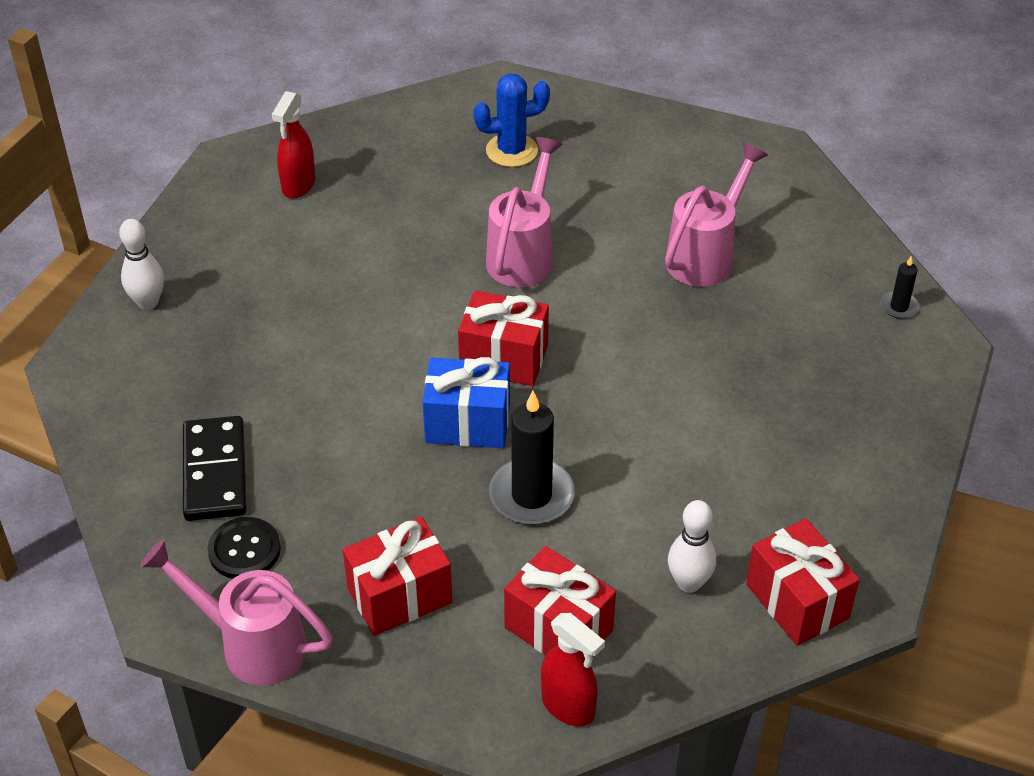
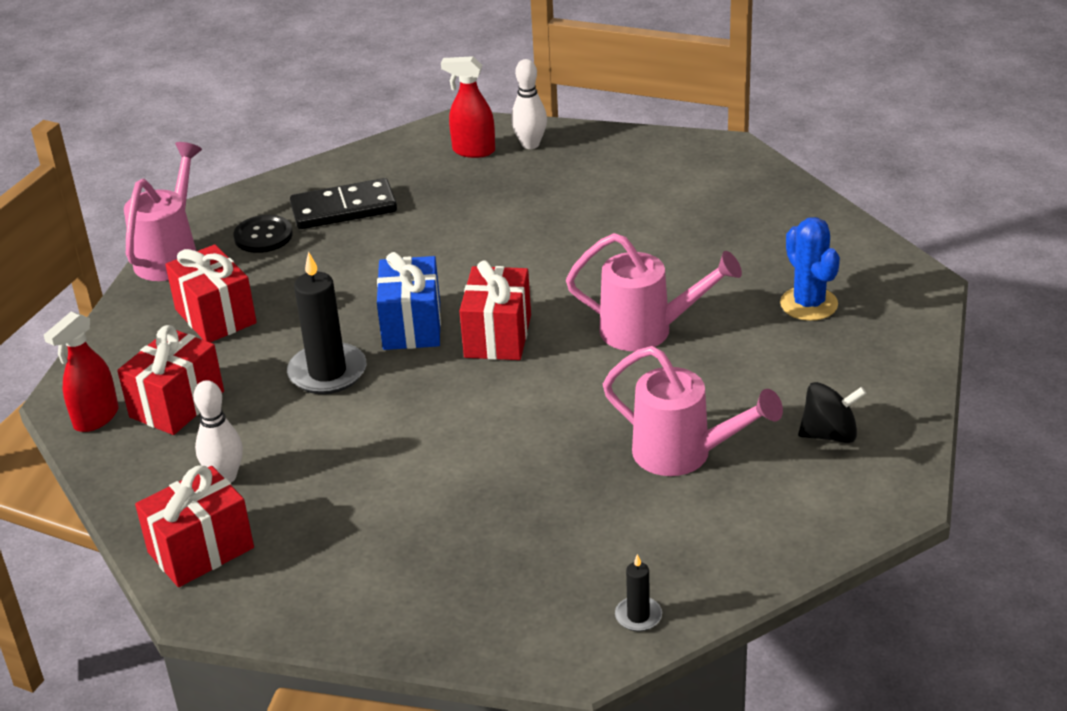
camera: 85 degrees right, 10 degrees down
red spray bottle [272,91,315,199] -> red spray bottle moved to [441,56,495,158]
none -> black spinning top [798,382,867,443]

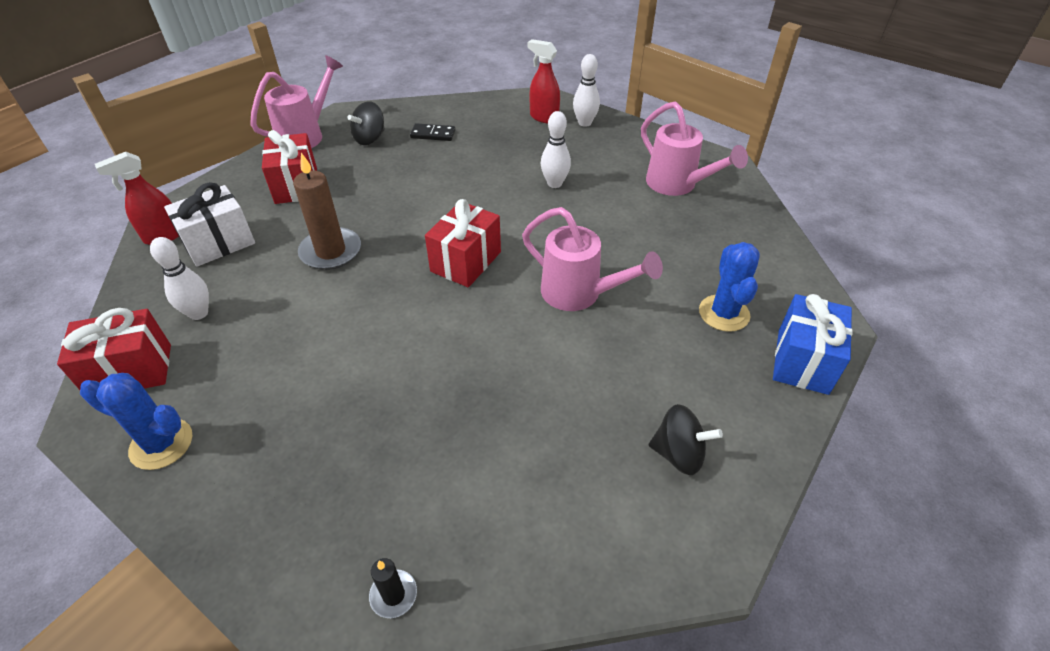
camera: 20 degrees right, 10 degrees up
red gift [117,325,224,435] -> white gift [164,182,255,266]
black button [233,215,293,253] -> black spinning top [347,101,385,145]
black candle [287,251,366,394] -> brown candle [293,153,361,270]
black domino [290,178,397,229] -> black domino [410,123,456,141], size x0.59
blue gift [377,252,441,350] -> blue gift moved to [773,294,853,395]
pink watering can [603,346,783,476] -> pink watering can moved to [641,101,748,196]
none -> blue cactus [80,373,192,470]
none -> white bowling pin [541,111,571,188]

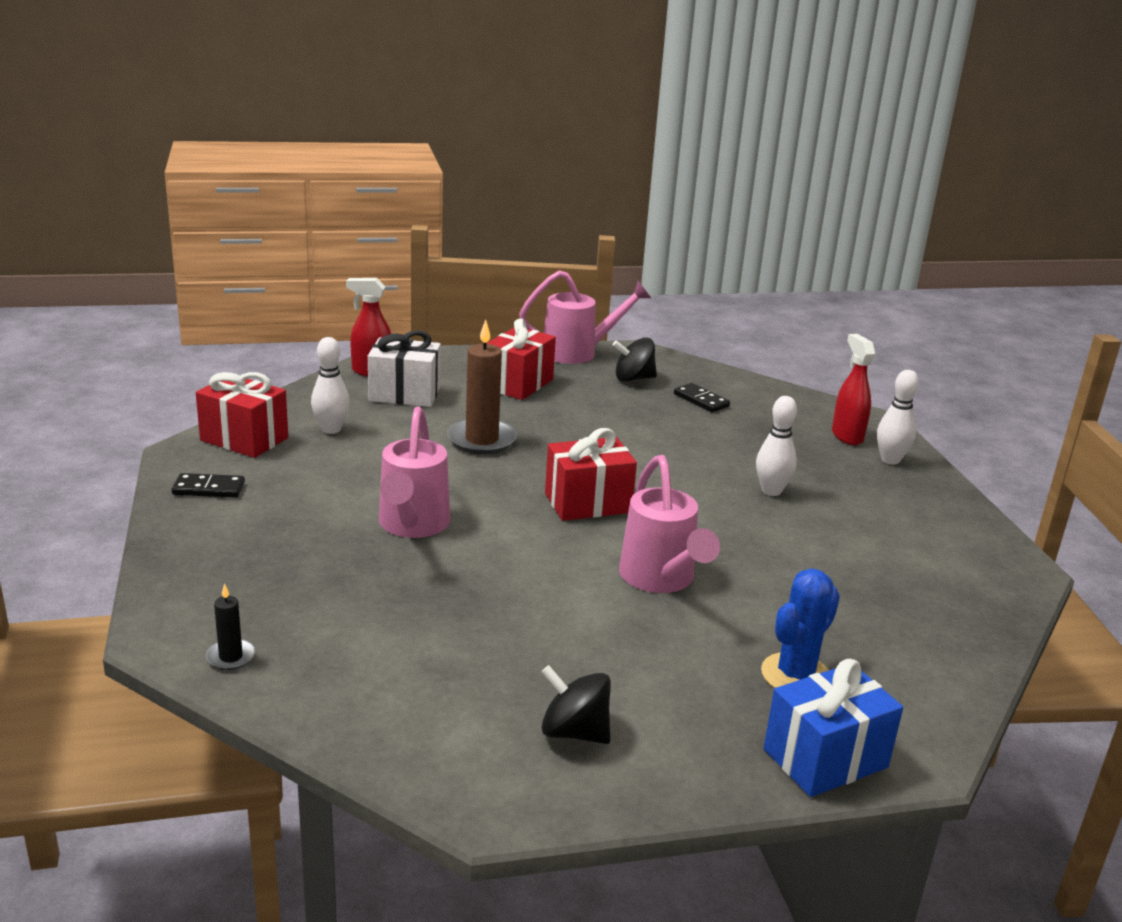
camera: 40 degrees right, 20 degrees down
blue cactus [80,373,192,470] -> black domino [172,473,245,498]
pink watering can [641,101,748,196] -> pink watering can moved to [379,406,450,538]
black spinning top [649,404,723,475] -> black spinning top turned 150 degrees clockwise [541,665,611,744]

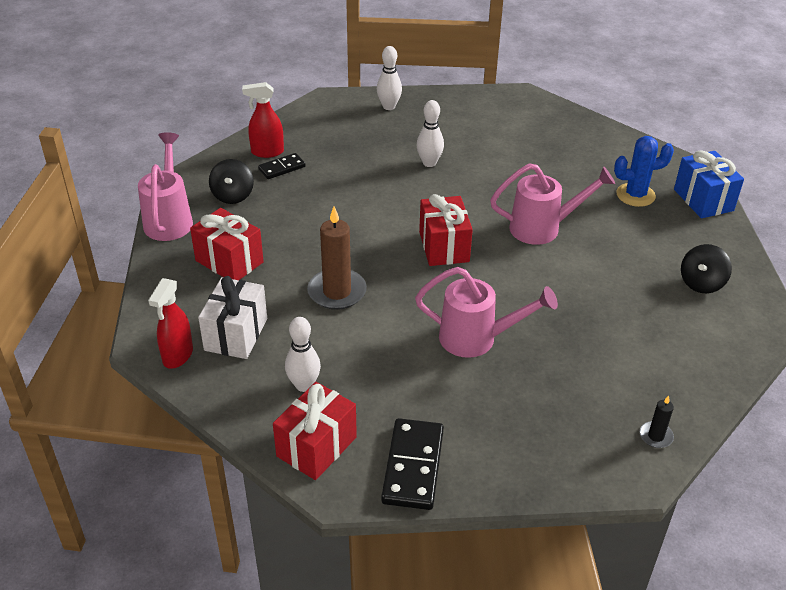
camera: 80 degrees left, 15 degrees up
black domino [172,473,245,498] -> black domino [381,418,444,510], size x1.71
blue cactus [761,569,840,688] -> blue cactus turned 60 degrees counterclockwise [614,136,674,207]
red spray bottle [832,334,876,445] -> red spray bottle moved to [242,82,284,158]

